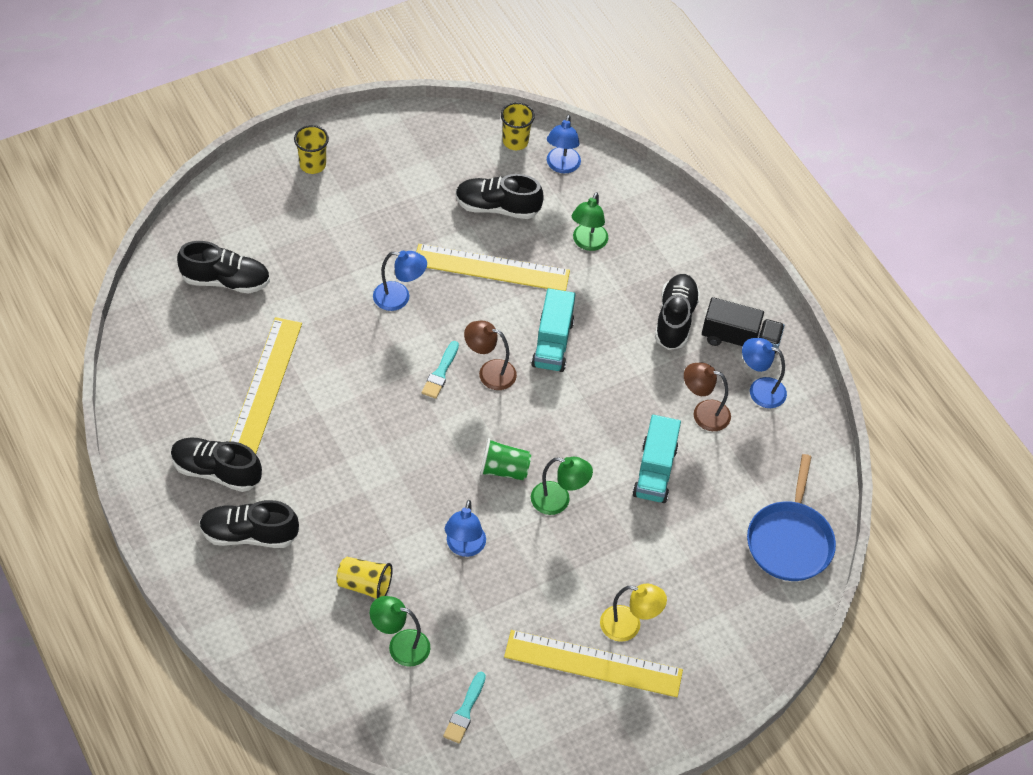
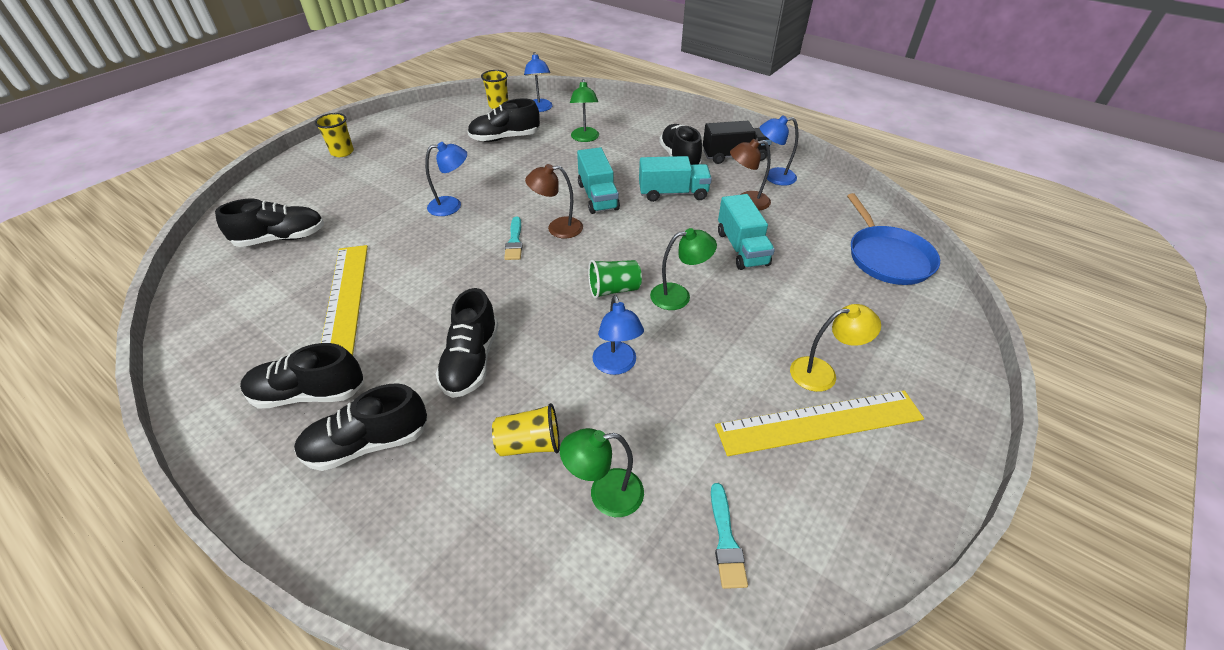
camera: 20 degrees left, 10 degrees down
yellow ruler [416,244,570,291] -> none
none -> black shoe [436,288,498,398]
none -> turquoise truck [639,156,712,202]

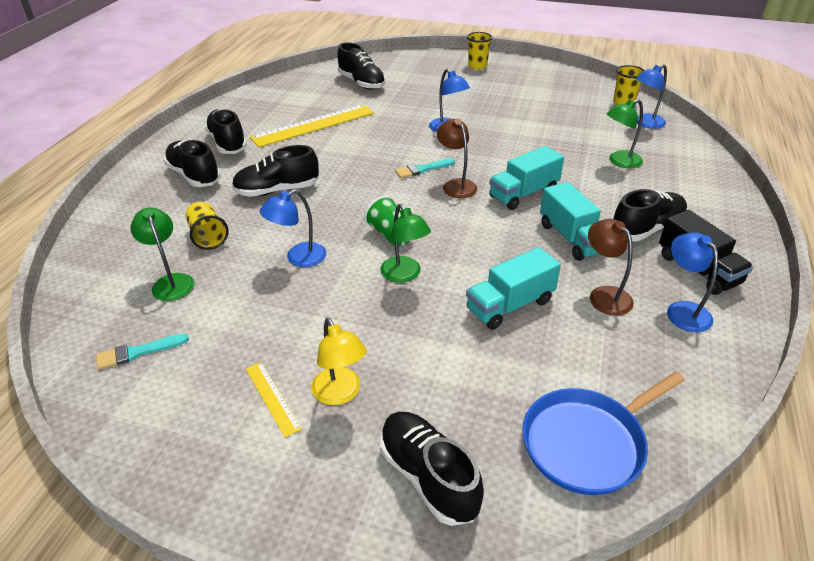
camera: 70 degrees right, 5 degrees down
black shoe [468,98,540,142] -> black shoe moved to [380,412,484,526]
yellow ruler [715,390,924,456] -> yellow ruler [246,362,302,437], size x0.47

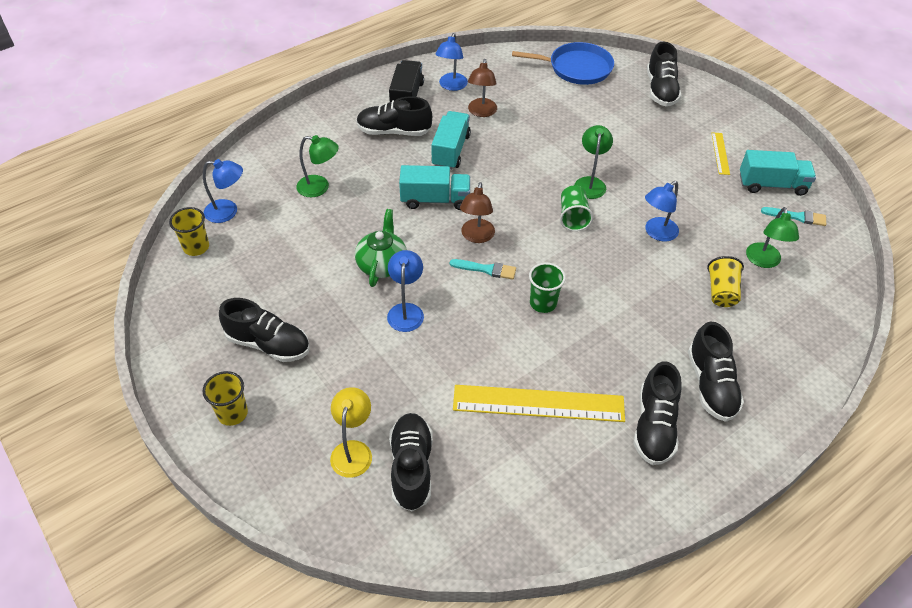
camera: 145 degrees left, 10 degrees up
black shoe [232,145,319,197] -> black shoe moved to [219,298,310,362]
blue lamp [260,189,326,267] -> blue lamp turned 135 degrees clockwise [645,181,679,242]
yellow lamp [312,318,367,405] -> yellow lamp moved to [330,387,372,478]
turquoise truck [466,247,561,330] -> turquoise truck moved to [740,150,816,196]
none -> green teapot [355,209,407,287]
none -> green cup [529,262,566,313]

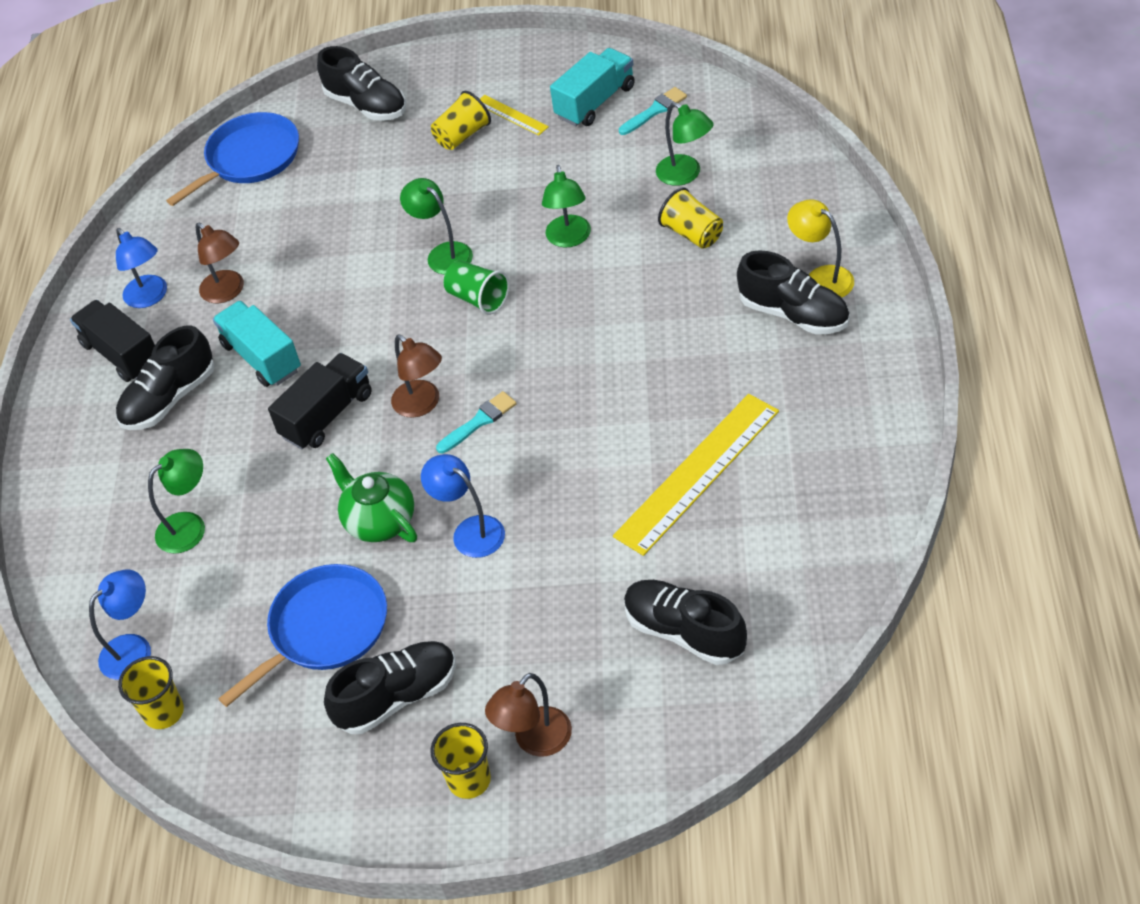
camera: 45 degrees left, 0 degrees up
yellow lamp [330,387,372,478] -> yellow lamp moved to [787,199,854,298]
turquoise truck [399,165,470,210] -> black truck [268,353,372,450]
green cup [529,262,566,313] -> none
black shoe [633,361,682,465] -> none
blue lamp [645,181,679,242] -> green lamp [542,165,591,247]
none -> blue pan [218,564,387,707]
none -> yellow cup [431,91,491,150]
none -> brown lamp [485,673,572,757]

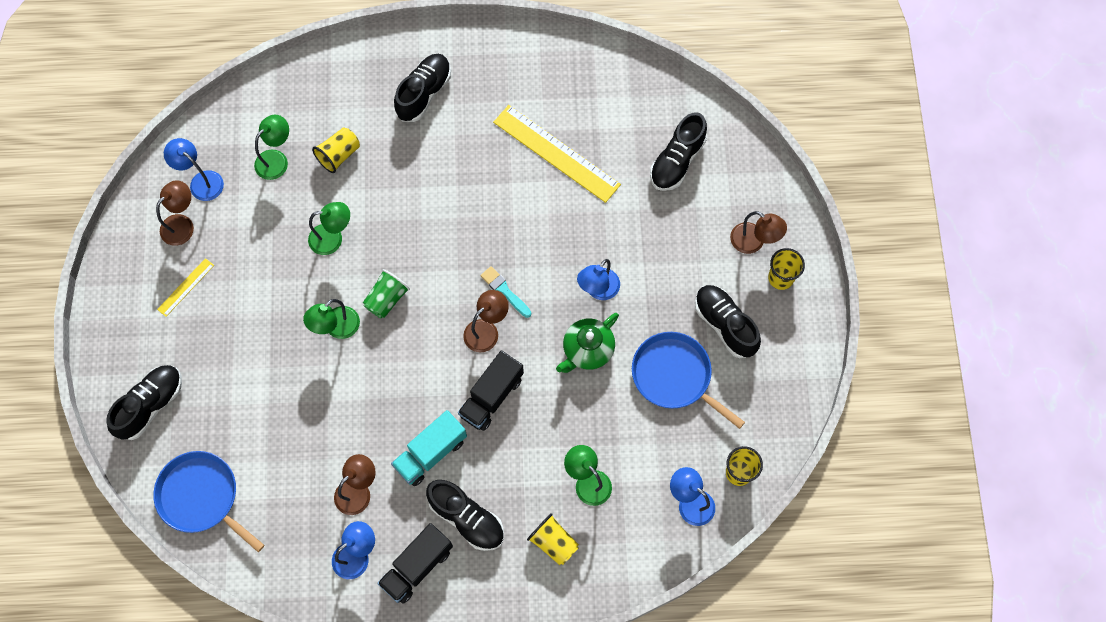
camera: 100 degrees left, 20 degrees up
black truck [268,353,372,450] -> black truck turned 90 degrees counterclockwise [458,350,524,431]
yellow cup [431,91,491,150] -> yellow cup moved to [527,513,579,565]
turquoise truck [550,48,635,126] -> brown lamp [156,180,194,246]
turquoise brush [619,87,687,135] -> blue lamp [164,138,224,201]
yellow lamp [787,199,854,298] -> none

